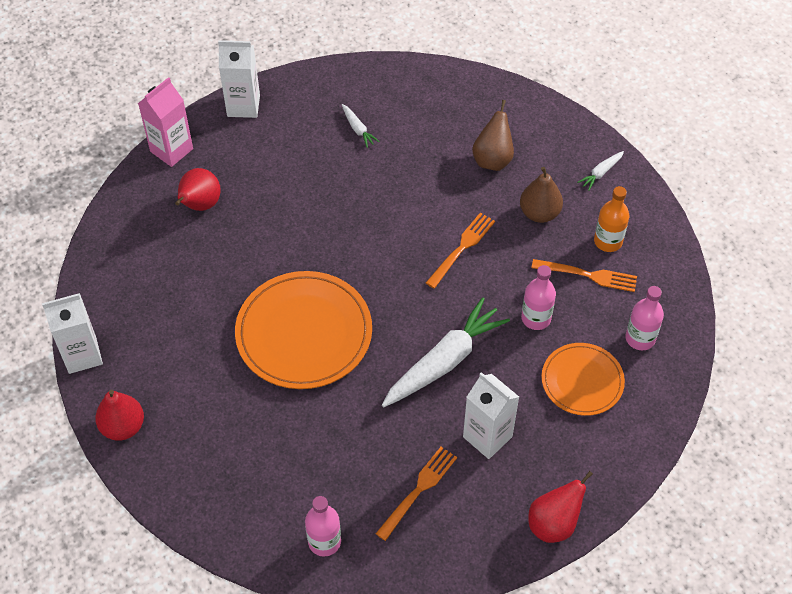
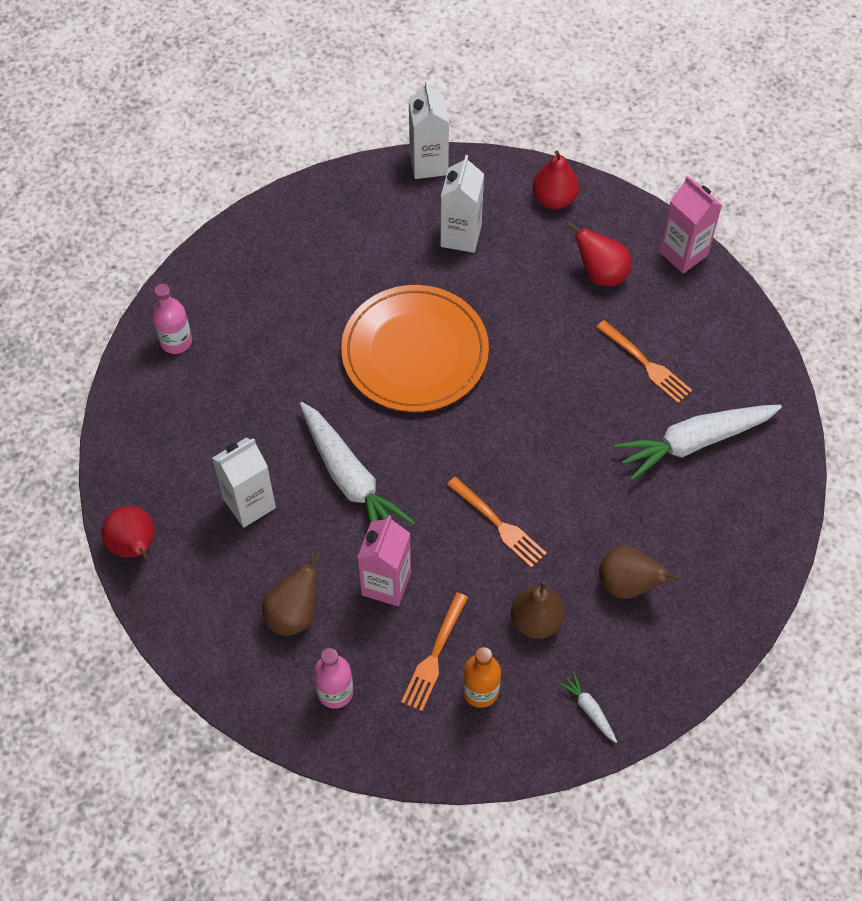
camera: 100 degrees right, 5 degrees up
red pear [95,390,144,441] -> red pear moved to [532,150,579,209]
white carton [218,40,260,118] -> white carton moved to [440,155,484,253]
white carrot [342,104,380,148] -> white carrot [614,405,782,481], size x2.32
orange fork [375,447,457,541] -> orange fork moved to [596,320,692,403]
pink bottle [521,265,556,330] -> pink carton [357,515,411,606]
orange plate [541,343,625,416] -> brown pear [262,553,321,636]

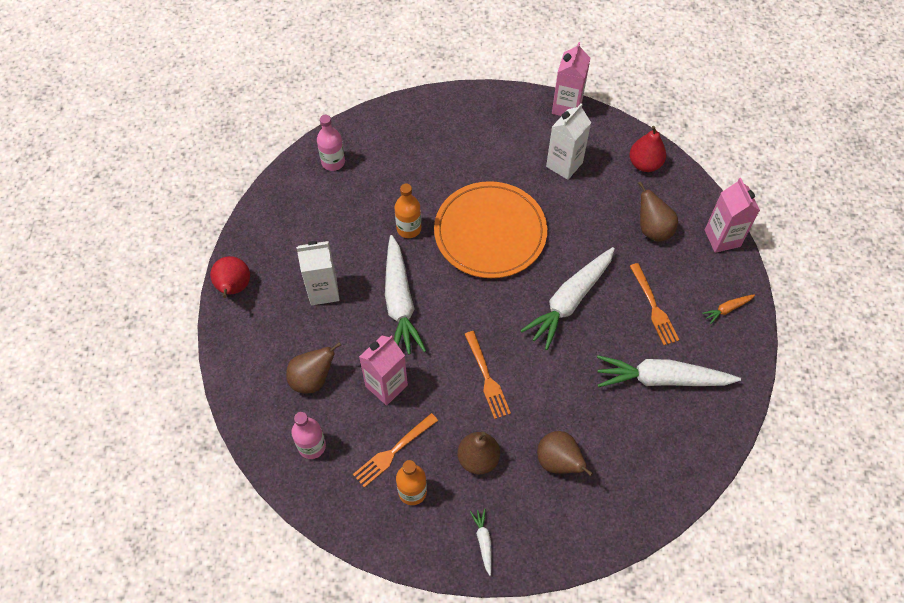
camera: 25 degrees right, 0 degrees up
white carton [409,81,449,179] -> pink carton [552,42,590,116]
red pear [567,222,631,286] -> brown pear [638,181,678,242]
none -> orange bottle [395,184,421,238]
none -> white carrot [520,247,615,350]
none -> orange carrot [702,294,755,324]

